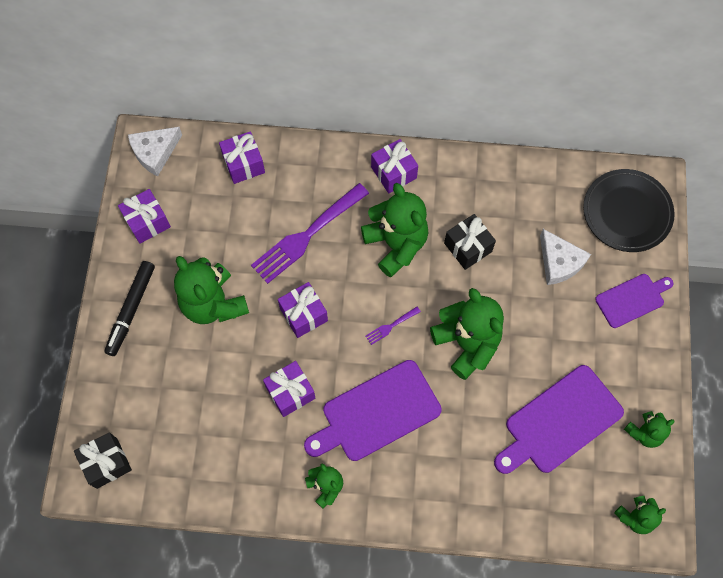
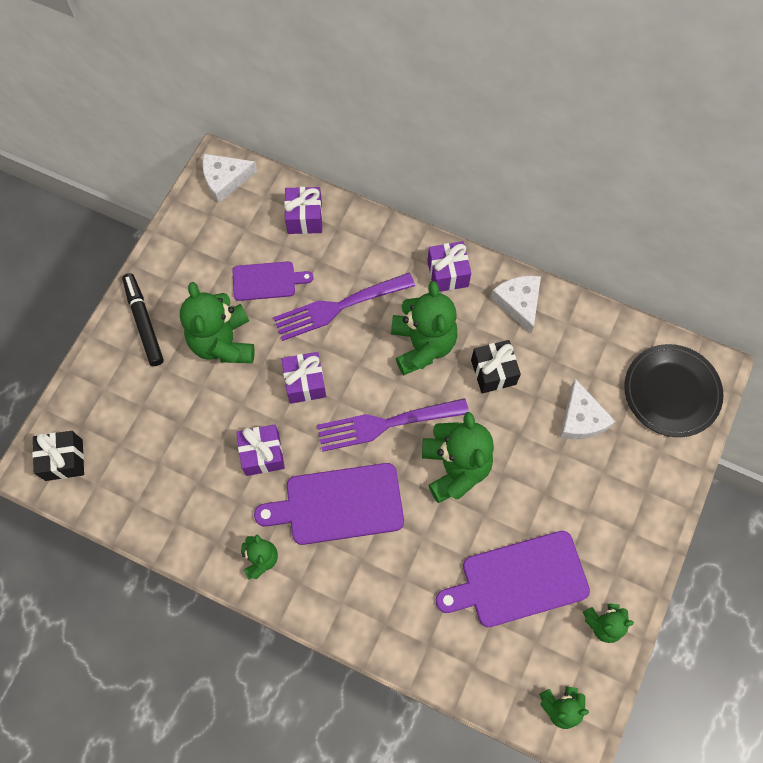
camera: 20 degrees right, 0 degrees up
black marker [104,261,155,356] -> black marker turned 120 degrees clockwise [122,273,164,366]
purple gift [118,189,171,244] -> none
purple fork [366,307,421,345] -> purple fork [317,398,469,452], size x2.37
purple cutting board [595,274,673,328] -> purple cutting board moved to [233,261,313,301]
none -> white cheese [491,276,541,333]

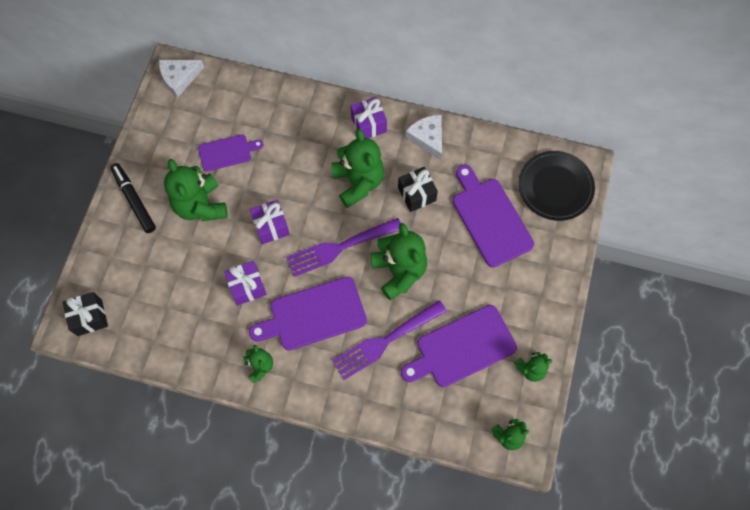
camera: 10 degrees left, 0 degrees up
purple fork [273,273,415,341] -> purple fork moved to [332,300,447,380]
purple gift [284,187,323,234] -> none
white cheese [560,379,616,439] -> purple cutting board [453,165,534,267]

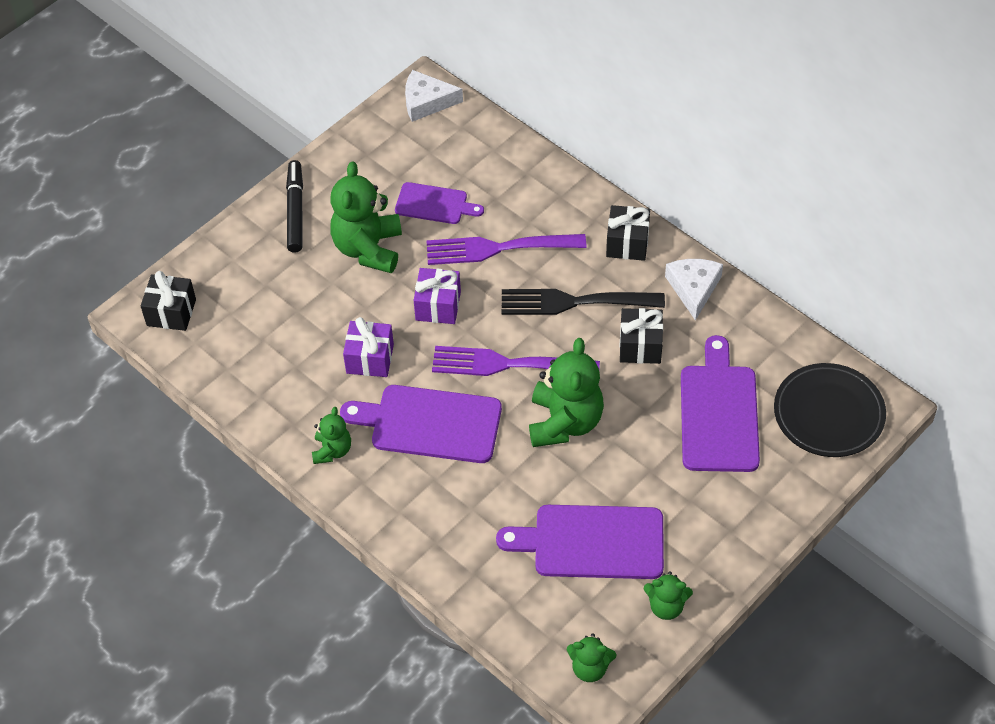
camera: 30 degrees right, 15 degrees down
green teddy bear [331,128,384,208] -> black fork [502,289,665,315]
purple fork [332,300,447,380] -> purple fork moved to [426,234,587,265]
purple gift [351,97,387,138] -> black gift [606,205,650,261]

